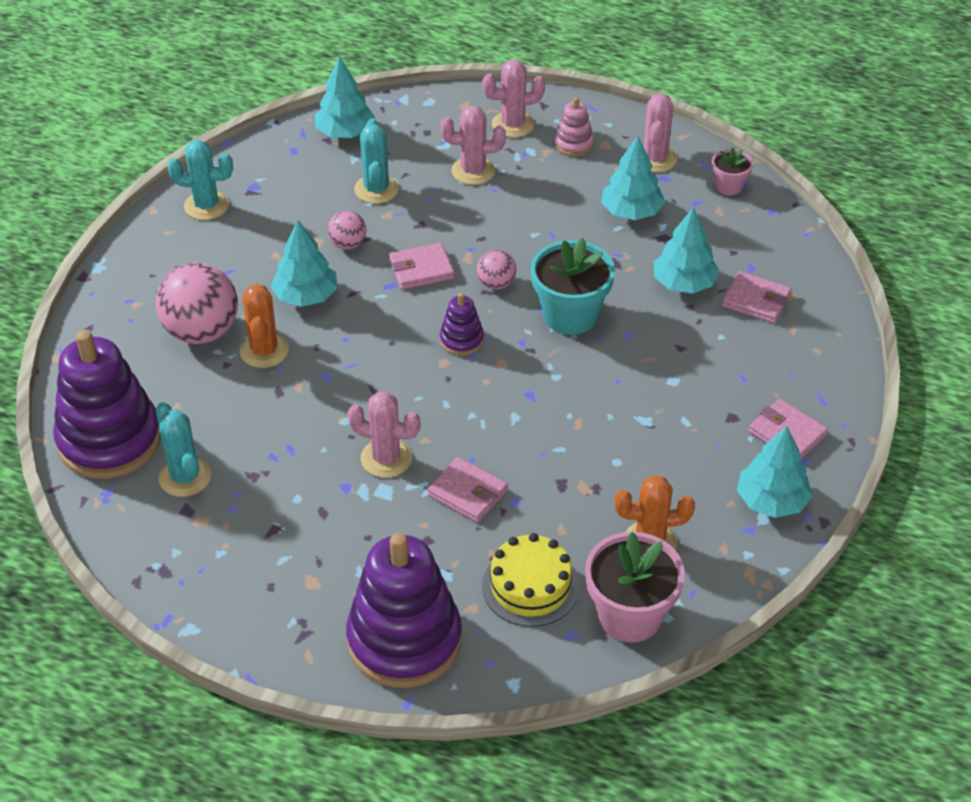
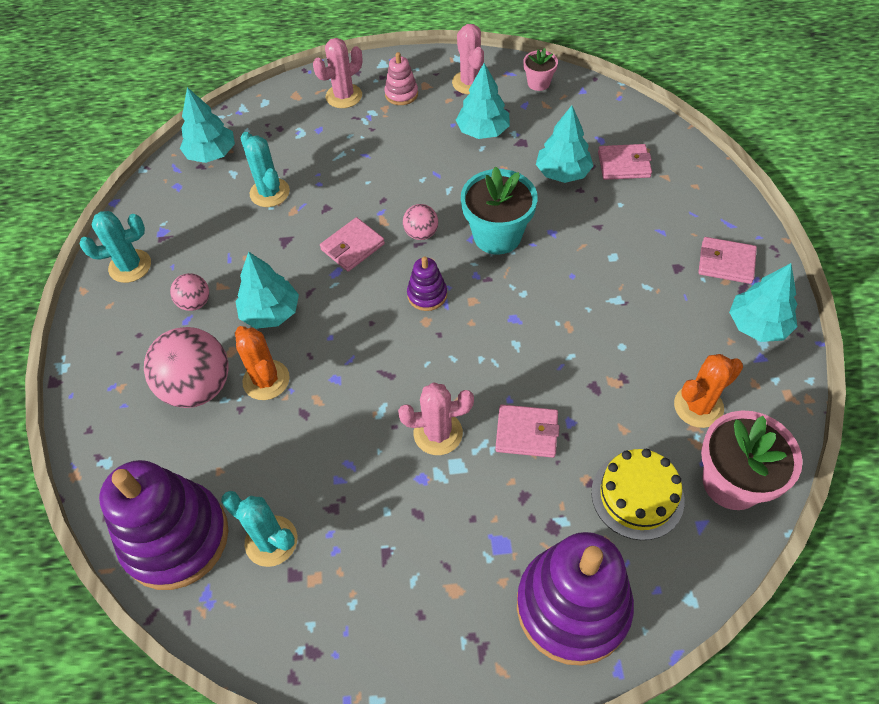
camera: 25 degrees left, 10 degrees up
pink ball [328,210,366,250] -> pink ball moved to [170,273,209,311]
pink cactus [440,106,506,185] -> none

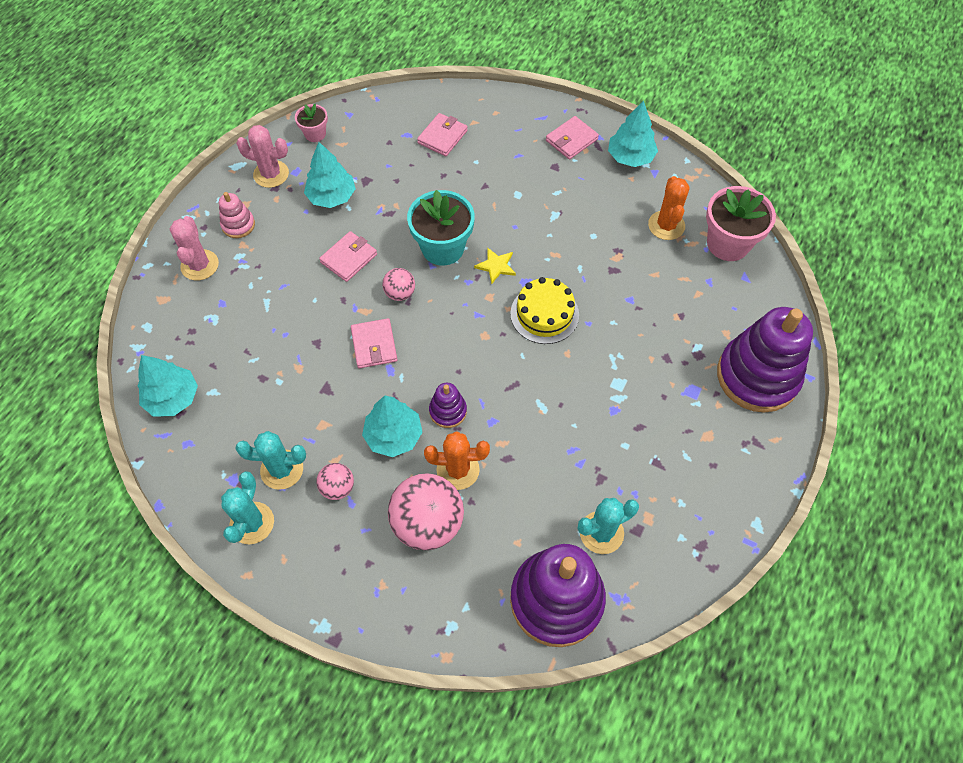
camera: 60 degrees left, 5 degrees up
turquoise cactus [241,132,290,207] -> turquoise cactus moved to [236,431,306,490]
pink cactus [398,382,474,455] -> none
purple stacking toy [407,256,447,311] -> purple stacking toy moved to [429,383,467,428]
pink wallet [495,405,559,458] -> pink wallet moved to [319,231,377,282]
turquoise tree [536,105,593,183] -> none
yellow cake [591,449,685,540] -> yellow cake moved to [510,277,579,344]
none -> yellow star [474,247,516,284]

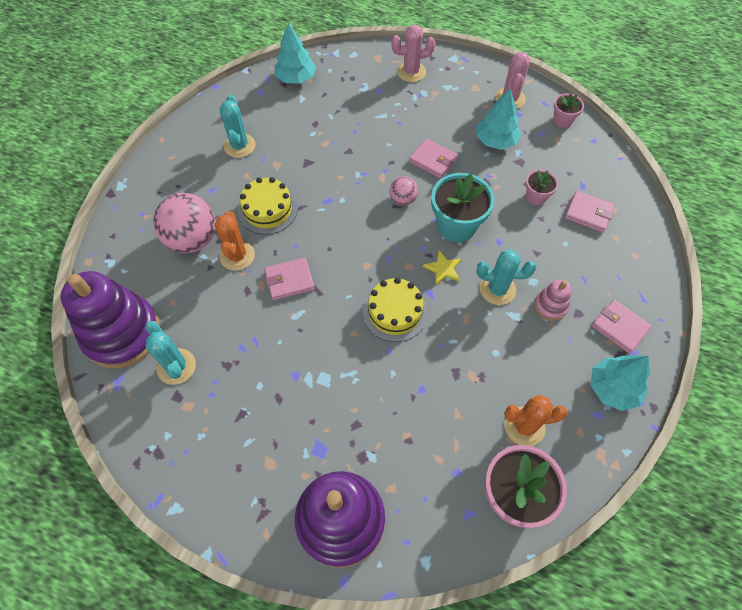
camera: 85 degrees right, 0 degrees up
pink stacking toy [219,192,255,238] -> pink stacking toy moved to [534,279,571,321]
turquoise cactus [221,471,274,544] -> turquoise cactus moved to [476,250,536,305]
pink ball [316,463,354,500] -> none
pink wallet [351,318,398,368] -> pink wallet moved to [264,257,315,301]
turquoise tree [362,395,422,457] -> yellow cake [238,177,298,235]
purple stacking toy [429,383,467,428] -> none
none -> pink flower pot [526,170,558,205]

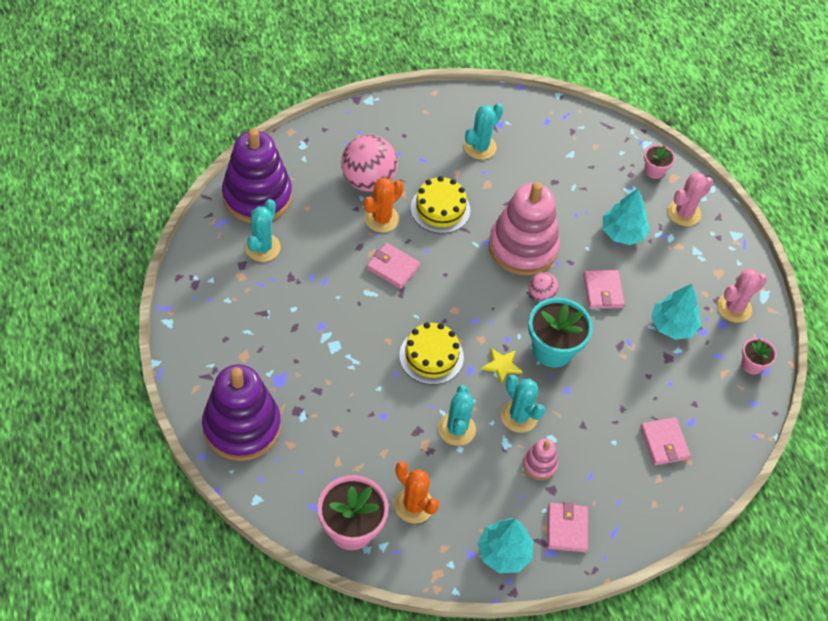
camera: 45 degrees right, 5 degrees down
turquoise tree [274,22,316,84] -> turquoise tree moved to [603,188,650,245]
pink cactus [391,25,435,82] -> pink cactus turned 75 degrees counterclockwise [668,172,713,226]
pink flower pot [526,170,558,205] -> pink flower pot moved to [644,144,675,179]
none -> turquoise cactus [438,385,476,446]
none -> pink stacking toy [489,182,560,275]

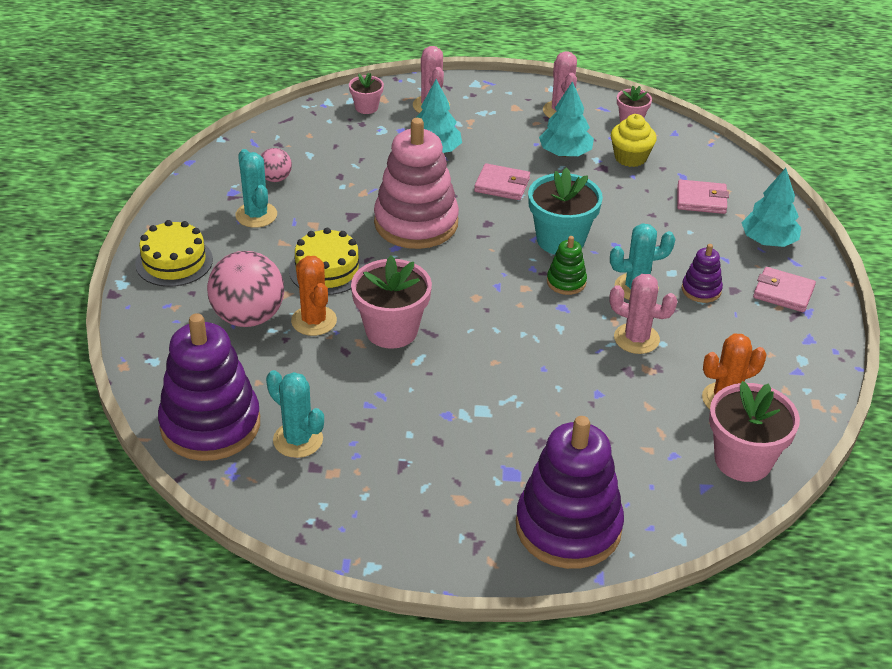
camera: 65 degrees left, 15 degrees down
pink wallet [367,243,420,289] -> pink flower pot [351,255,432,349]
yellow cake [399,322,464,385] -> yellow cake moved to [135,220,213,287]
turquoise cactus [438,385,476,446] -> pink cactus [609,274,677,354]
turquoise tree [477,518,533,573] -> turquoise tree moved to [741,168,801,247]
yellow star [481,348,523,384] -> green stacking toy [547,236,587,295]
pink stacking toy [523,438,558,480] -> purple stacking toy [682,244,723,303]
pink ball [528,272,558,301] -> pink ball moved to [260,148,292,182]
none -> yellow cupcake [611,114,657,167]

